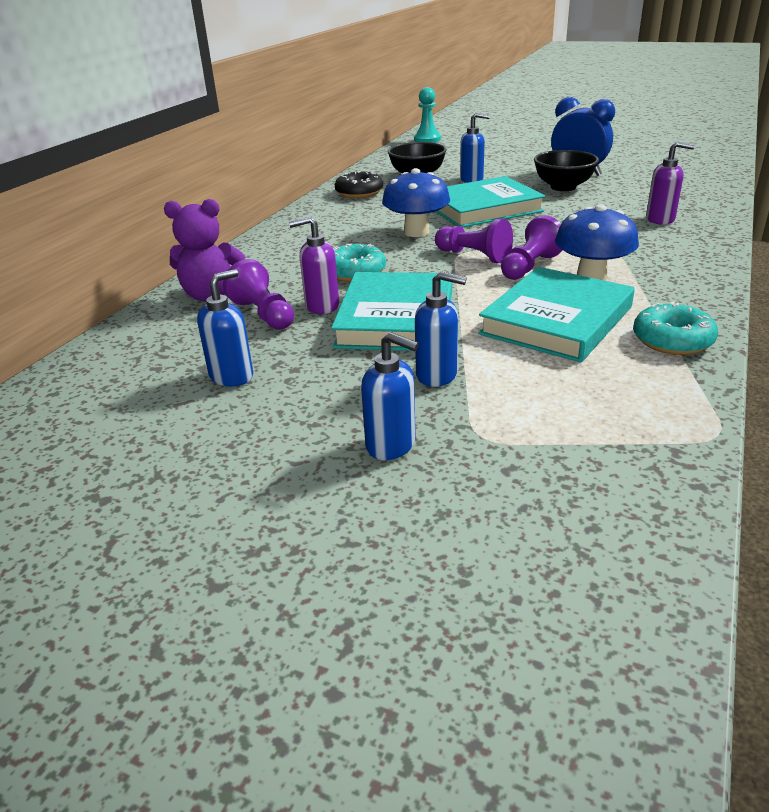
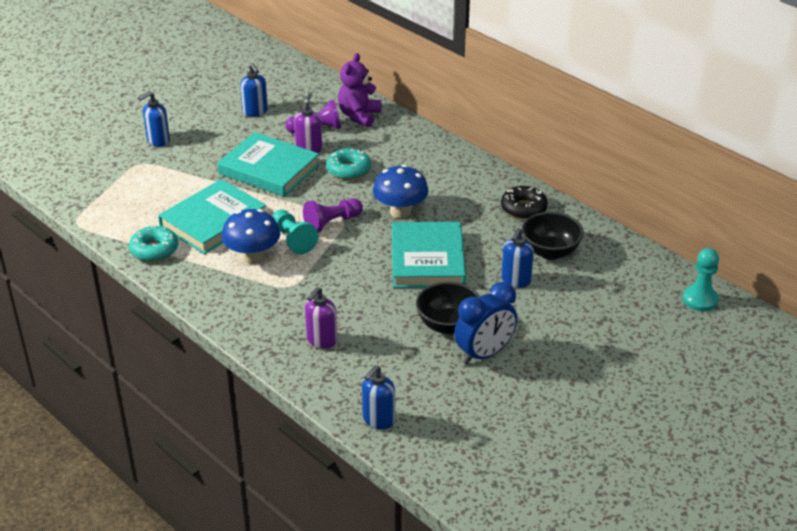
camera: 110 degrees right, 5 degrees up
blue soap dispenser [415,271,467,387] -> blue soap dispenser moved to [362,365,395,430]
turquoise book [478,267,635,362] -> turquoise book turned 75 degrees clockwise [158,179,266,254]
purple pawn [501,215,562,280] -> turquoise pawn [272,209,319,254]

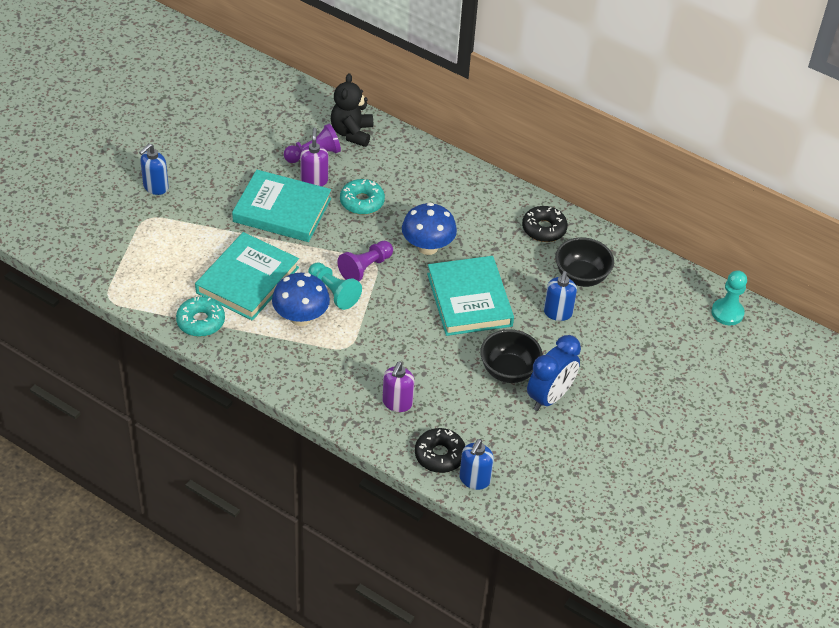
camera: 15 degrees left, 10 degrees up
blue soap dispenser [240,63,268,117] -> none
purple teddy bear [338,53,381,127] -> black teddy bear [331,73,373,147]
none -> black donut [415,428,465,473]

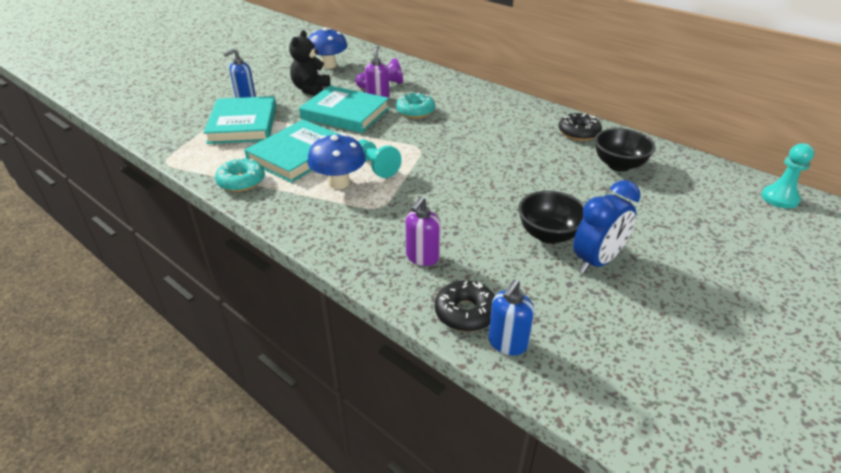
camera: 10 degrees right, 10 degrees down
black teddy bear [331,73,373,147] -> black teddy bear moved to [289,30,330,96]
purple pawn [337,241,393,281] -> none
blue mushroom [402,203,457,255] -> blue mushroom moved to [308,27,348,69]
turquoise book [427,256,514,336] -> turquoise book moved to [203,96,276,144]
blue soap dispenser [544,271,577,321] -> none

